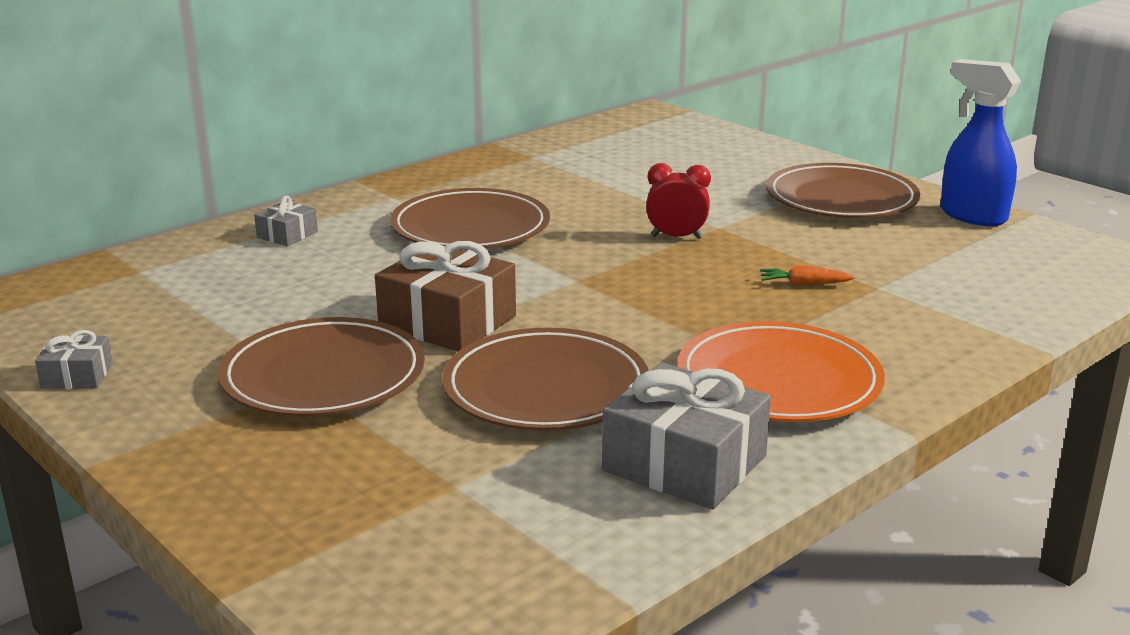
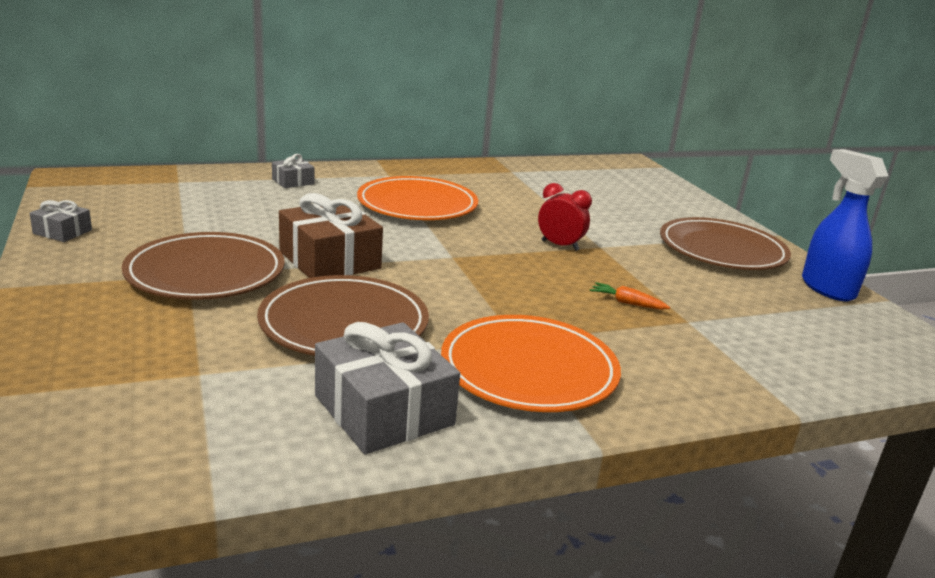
camera: 20 degrees right, 0 degrees up
brown plate [390,188,550,250] -> orange plate [357,176,478,220]

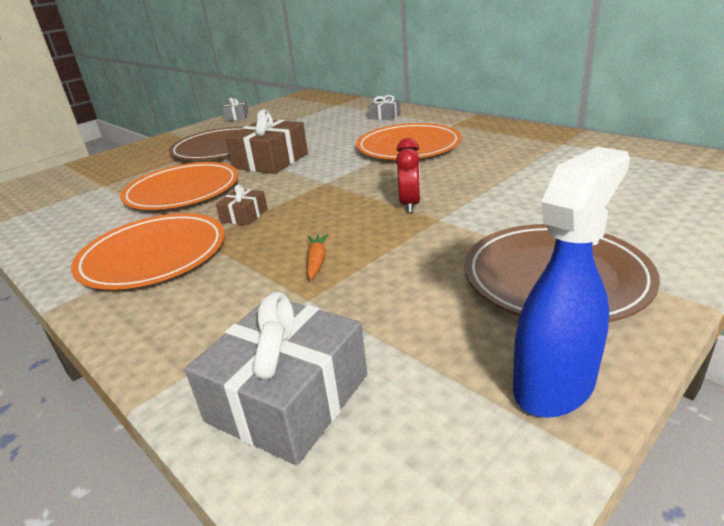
camera: 70 degrees right, 5 degrees up
brown plate [257,275,429,356] -> orange plate [120,162,239,210]
grey gift [315,322,460,454] -> grey gift moved to [185,292,367,465]
none -> brown gift [216,184,268,225]

